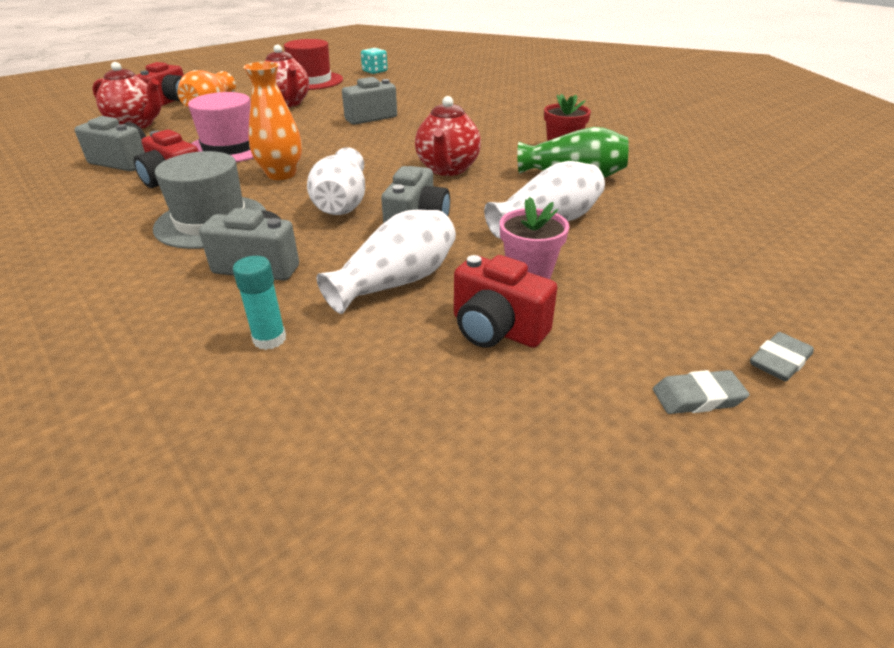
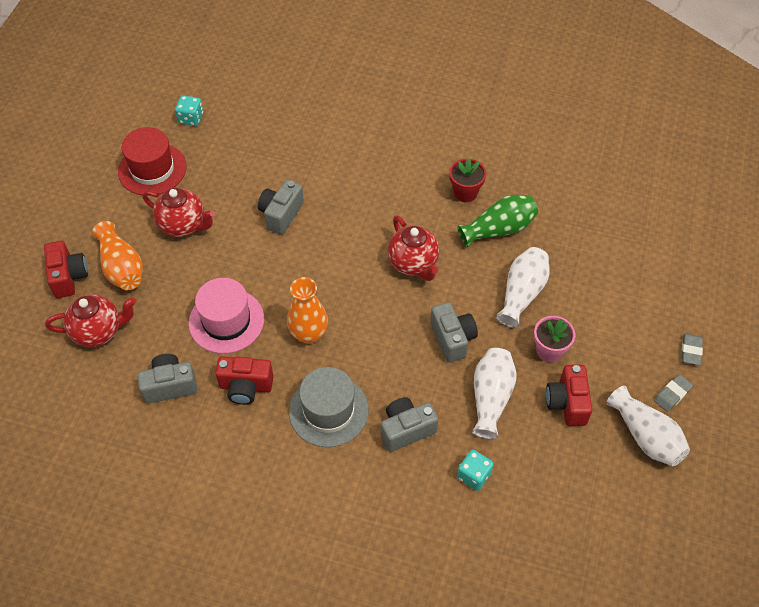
camera: 35 degrees left, 20 degrees up
turquoise glue stick [233,256,286,350] -> turquoise dice [457,450,494,491]
white vase [307,147,365,215] -> white vase moved to [606,385,690,466]
red camera [454,255,558,348] -> red camera turned 90 degrees clockwise [546,365,592,426]

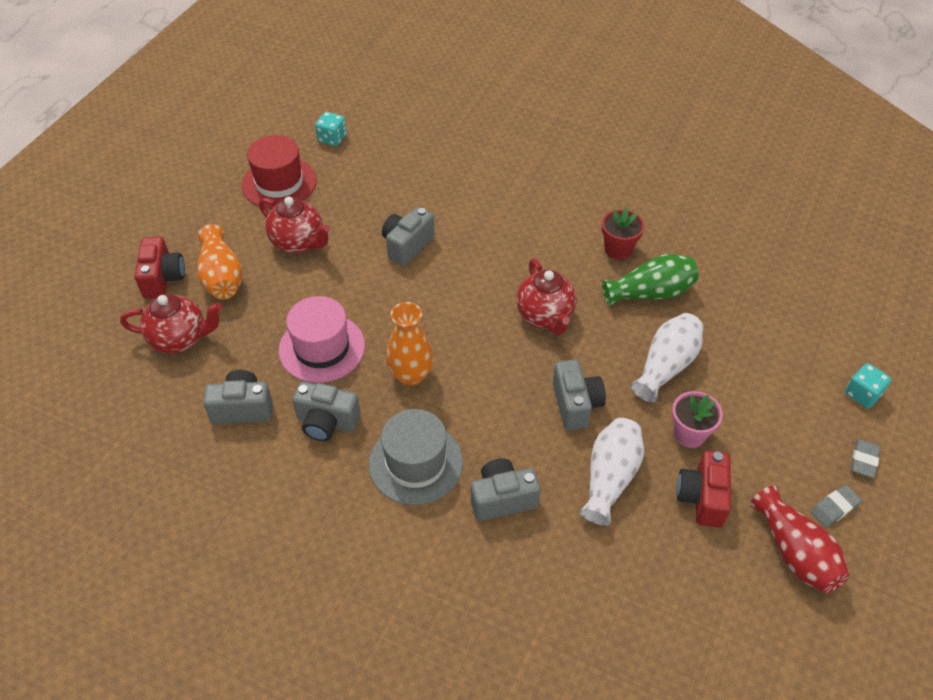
camera: 10 degrees right, 5 degrees down
red camera [215,356,274,405] -> grey camera [292,381,361,441]
turquoise dice [457,450,494,491] -> turquoise dice moved to [845,363,891,408]
white vase [606,385,690,466] -> red vase [750,486,849,593]

